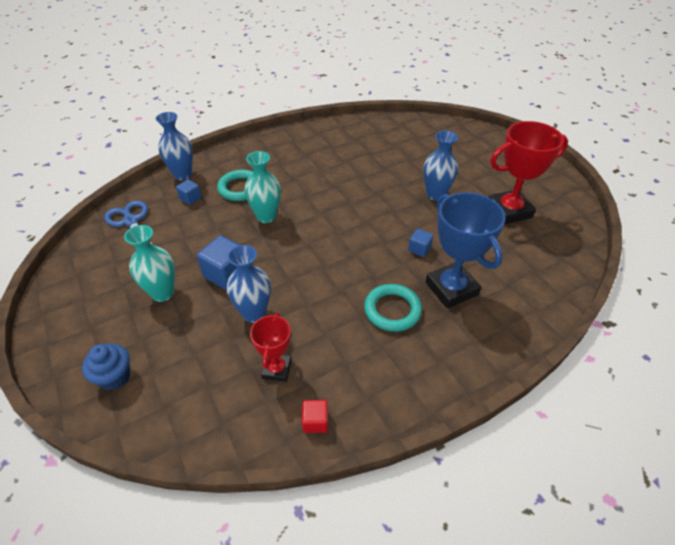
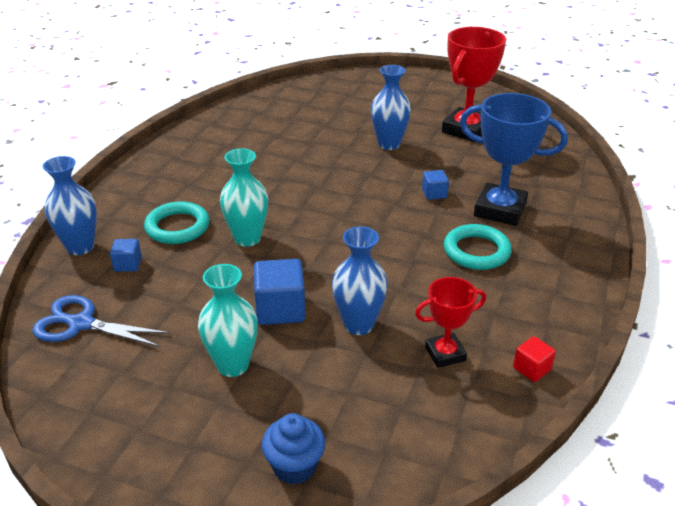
camera: 40 degrees left, 10 degrees down
red trophy [250,312,292,382] -> red trophy turned 75 degrees counterclockwise [415,277,486,368]

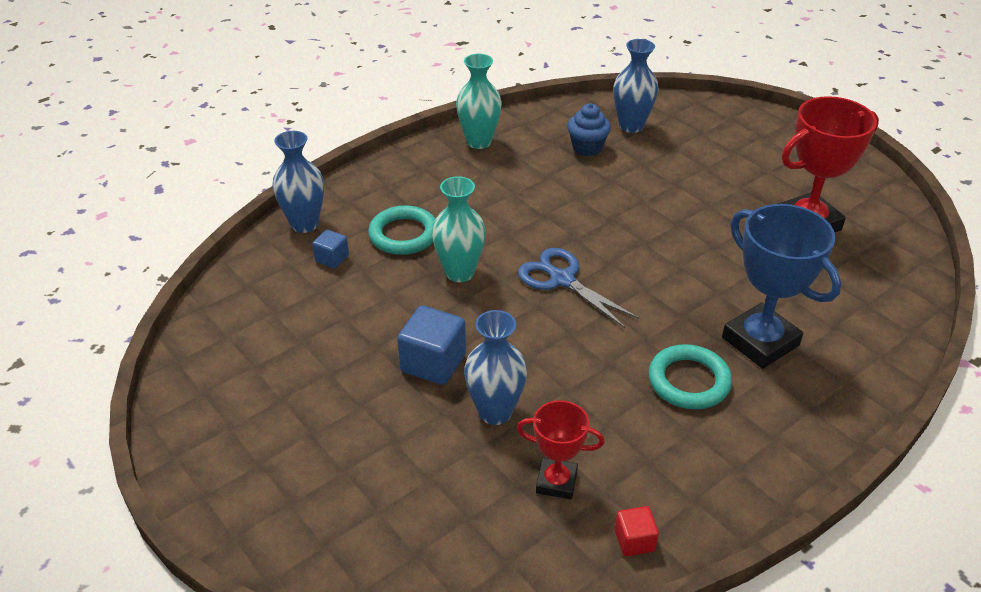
camera: 30 degrees right, 5 degrees up
blue scissors [32,295,170,347] -> blue scissors moved to [518,248,639,328]
turquoise vase [198,264,258,377] -> turquoise vase moved to [456,54,502,149]
blue cupcake [261,413,325,485] -> blue cupcake moved to [567,103,611,156]
blue vase [371,65,411,150] -> blue vase moved to [613,39,658,133]
blue cube [422,170,449,200] -> none

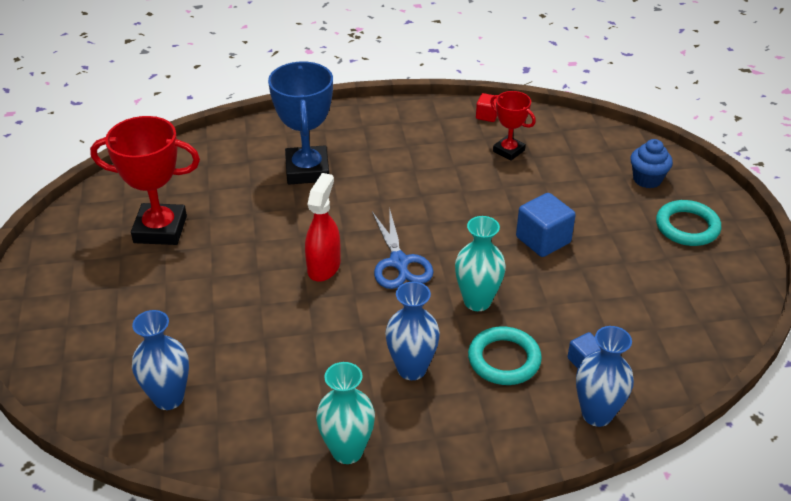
camera: 150 degrees left, 0 degrees up
blue vase [464,310,527,425] -> blue vase moved to [385,282,440,380]
blue cupcake [567,103,611,156] -> blue cupcake moved to [630,139,673,188]
turquoise ring [649,344,732,409] -> turquoise ring moved to [656,200,721,246]
none -> red spray bottle [305,173,341,282]

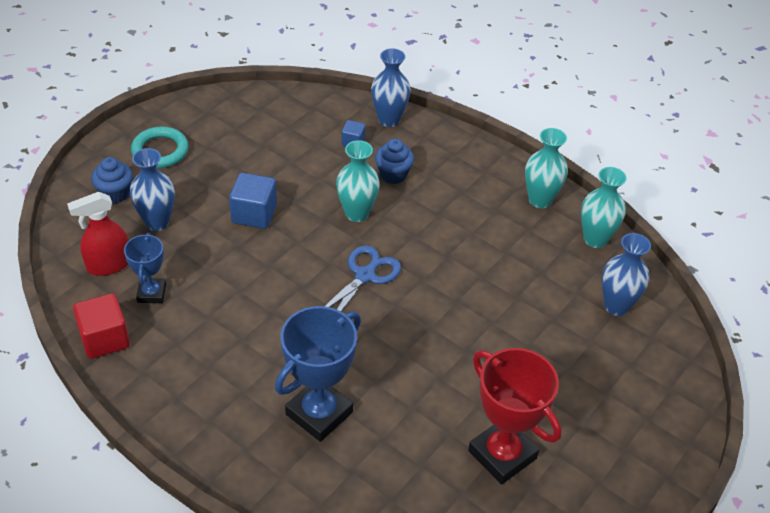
camera: 135 degrees left, 5 degrees up
red spray bottle [305,173,341,282] -> red spray bottle moved to [67,192,128,276]
blue vase [385,282,440,380] -> blue vase moved to [130,148,175,231]
turquoise ring [468,326,542,385] -> blue cupcake [375,139,414,184]
red cube [476,93,497,122] -> red cube [73,293,130,359], size x1.80
red trophy [490,91,536,161] -> blue trophy [124,233,166,303]
none -> turquoise vase [581,167,627,248]

